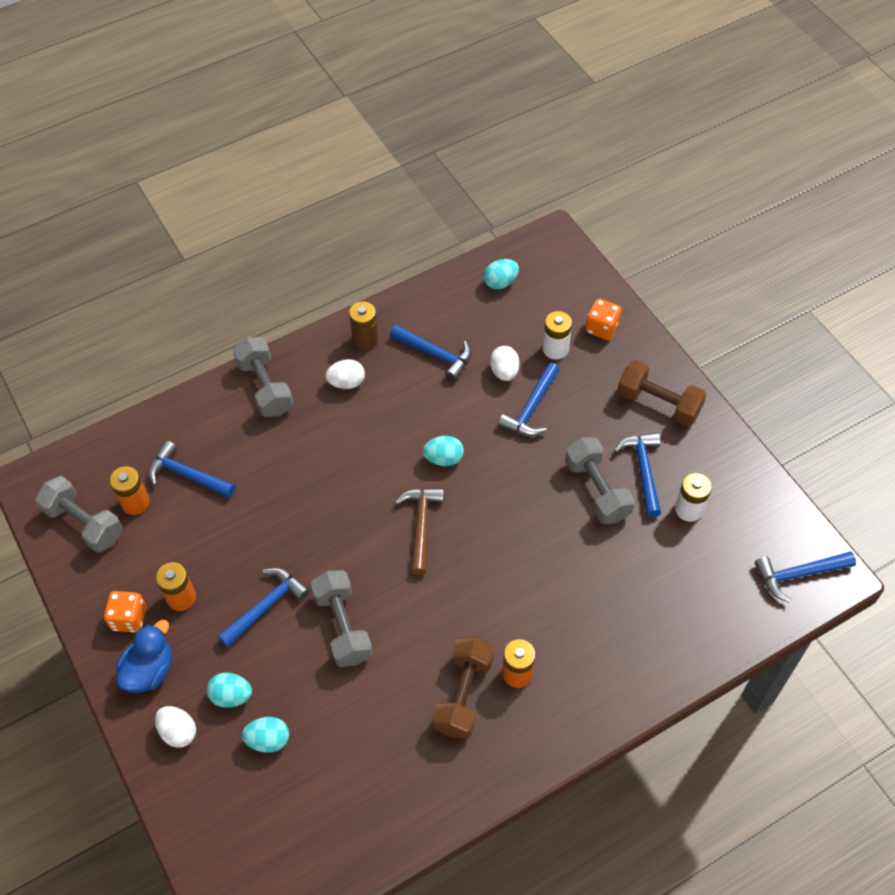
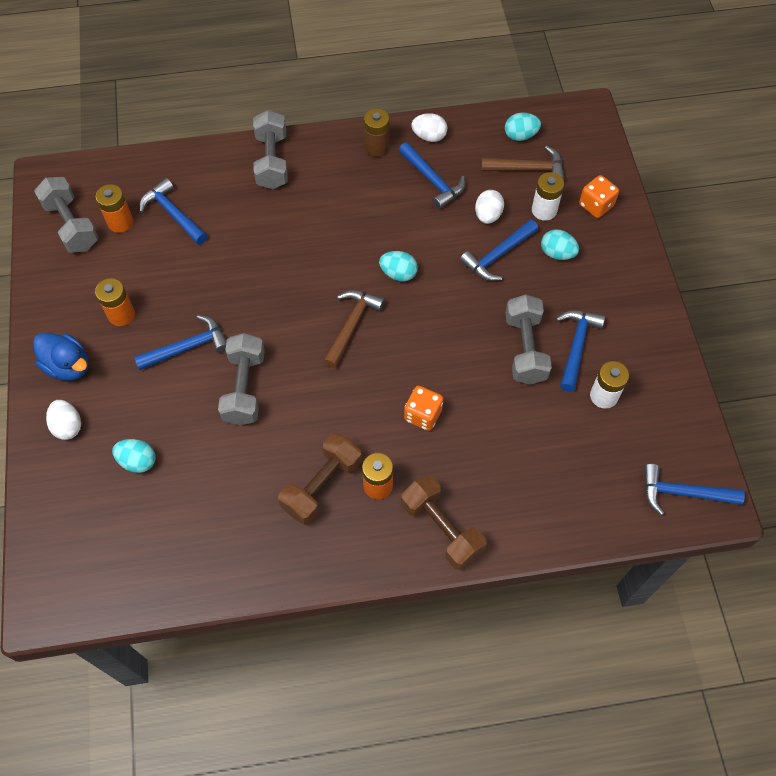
camera: 20 degrees right, 5 degrees up
orange dice [104,591,146,633] -> orange dice moved to [404,386,443,431]
blue duck [116,620,172,693] -> blue duck turned 75 degrees clockwise [33,333,89,381]
turquoise egg [206,672,252,708] -> turquoise egg moved to [541,229,579,260]
white egg [325,359,365,389] -> white egg moved to [411,113,447,142]
brown dumbbell [617,360,707,426] -> brown dumbbell moved to [401,475,487,570]
none -> brown hammer [481,146,565,180]

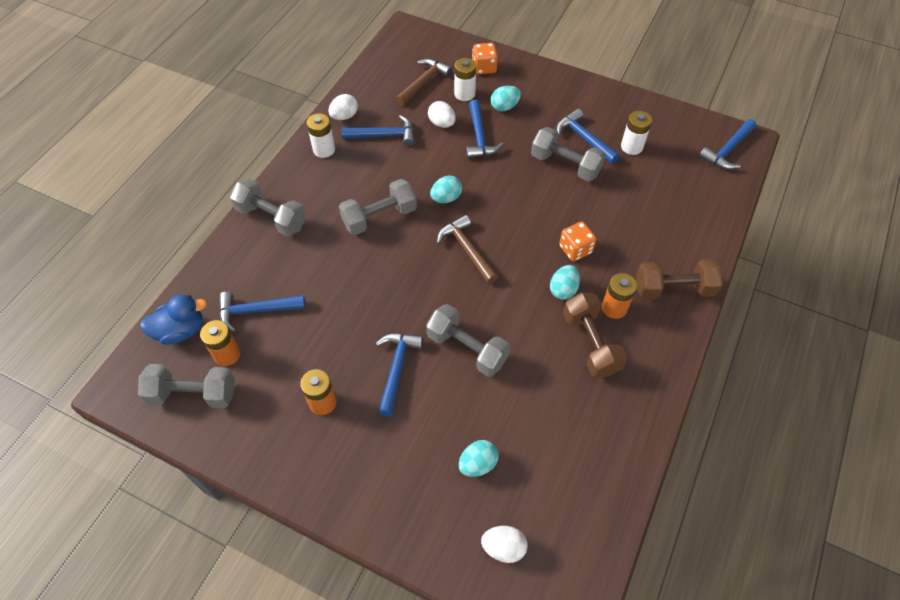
camera: 55 degrees left, 5 degrees down
blue duck [33,333,89,381] -> blue duck moved to [140,294,207,345]
white egg [46,400,81,440] -> white egg moved to [481,526,528,563]
brown battery [364,109,389,157] -> white battery [307,113,335,158]
turquoise egg [505,113,541,141] -> turquoise egg moved to [550,265,580,300]
none -> grey dumbbell [339,179,417,235]

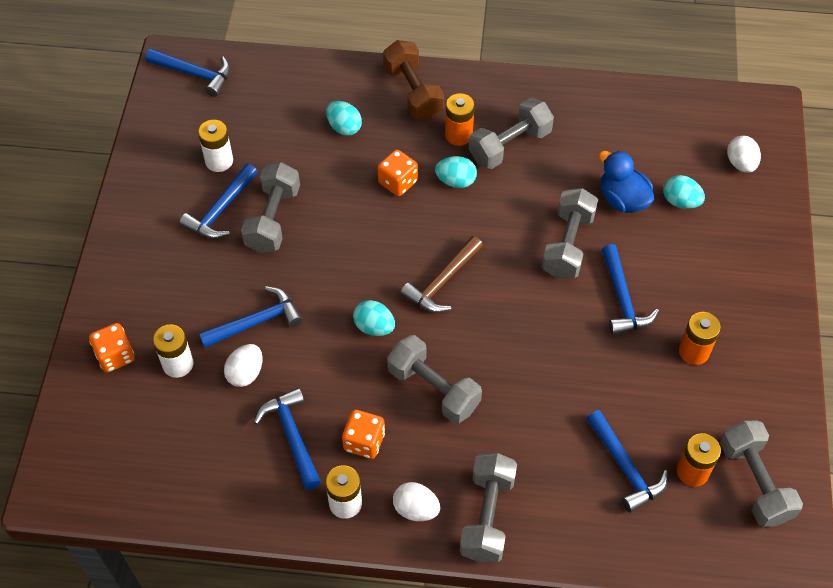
camera: 110 degrees left, 0 degrees up
blue duck [140,294,207,345] -> blue duck moved to [599,151,654,213]
white egg [328,94,358,120] -> white egg moved to [393,482,440,521]
blue hammer [376,334,423,417] -> blue hammer turned 90 degrees counterclockwise [602,244,659,335]
brown hammer [395,59,452,106] -> none
turquoise egg [491,86,521,111] -> turquoise egg moved to [326,101,362,136]
brown dumbbell [563,293,627,377] -> grey dumbbell [469,98,554,169]
none -> orange dice [342,410,385,459]

